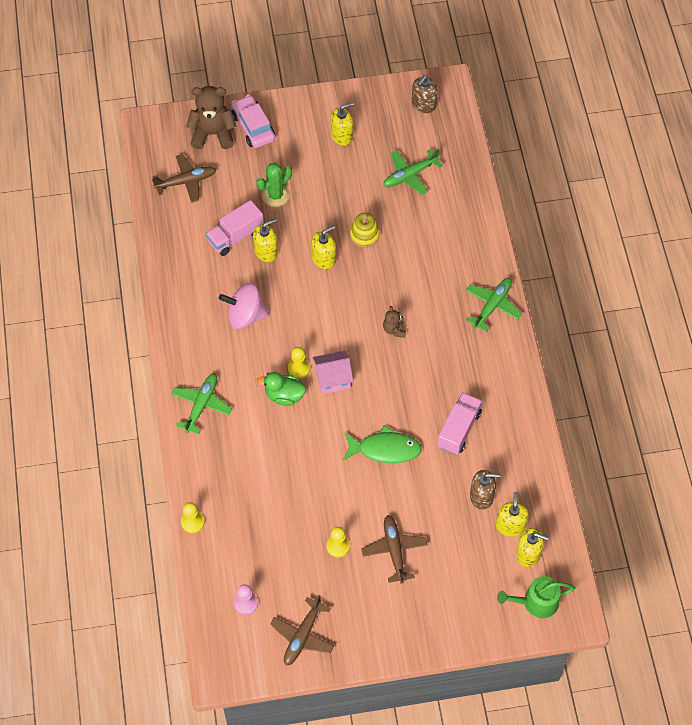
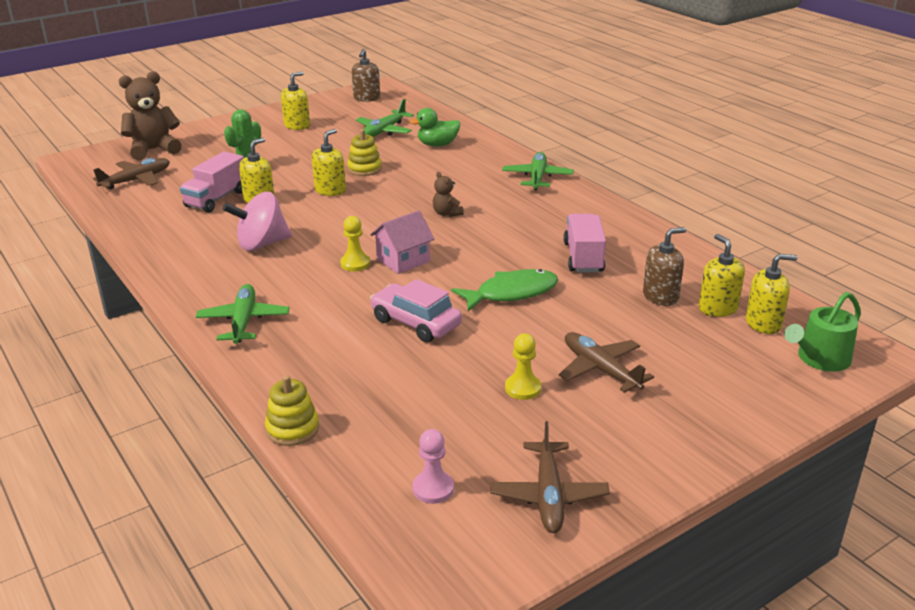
camera: 25 degrees left, 30 degrees down
yellow pawn [181,502,204,533] -> yellow stacking toy [265,375,319,446]
pink car [231,95,275,148] -> pink car moved to [370,279,462,343]
green duck [257,372,306,406] -> green duck moved to [409,108,460,146]

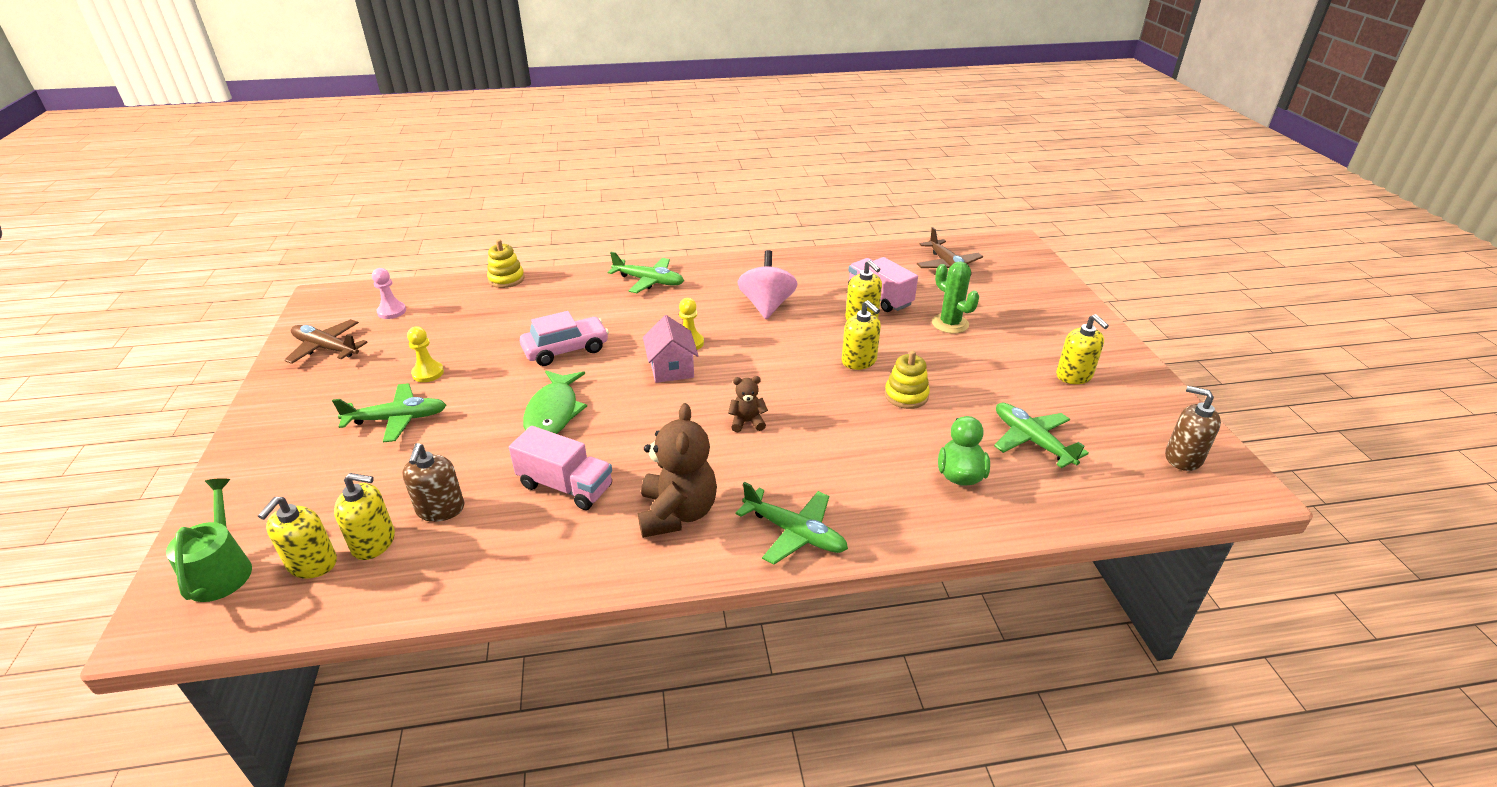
camera: 115 degrees right, 5 degrees up
brown teddy bear [119,71,182,160] -> brown teddy bear moved to [638,403,717,538]
brown plane [559,332,654,393] -> green plane [332,383,446,443]

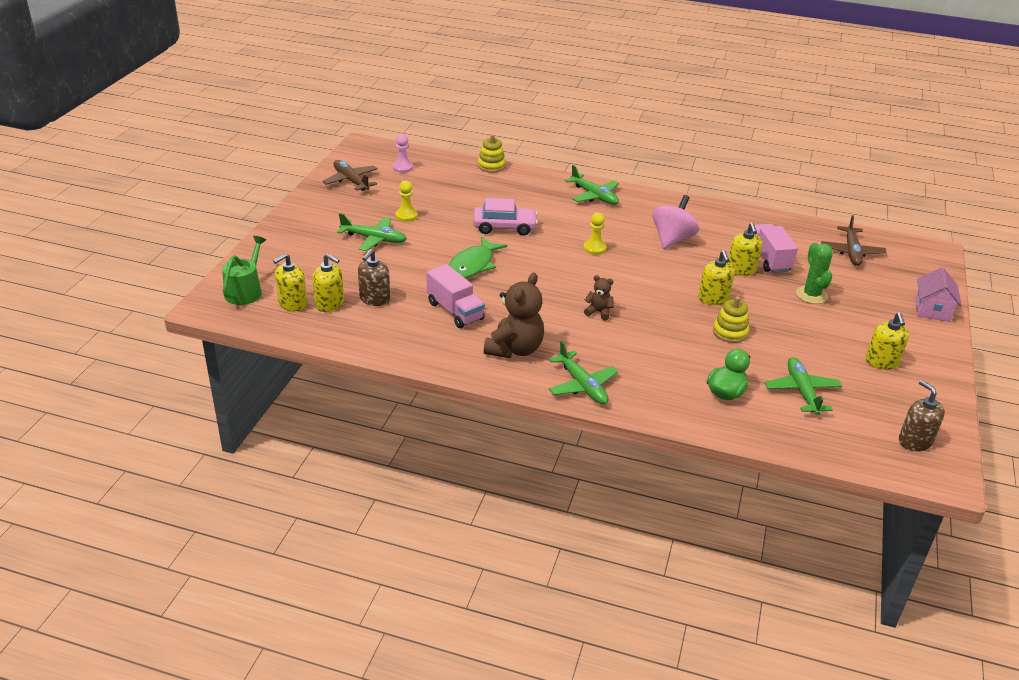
camera: 25 degrees right, 0 degrees up
pink house [643,315,699,383] -> pink house moved to [915,267,962,322]

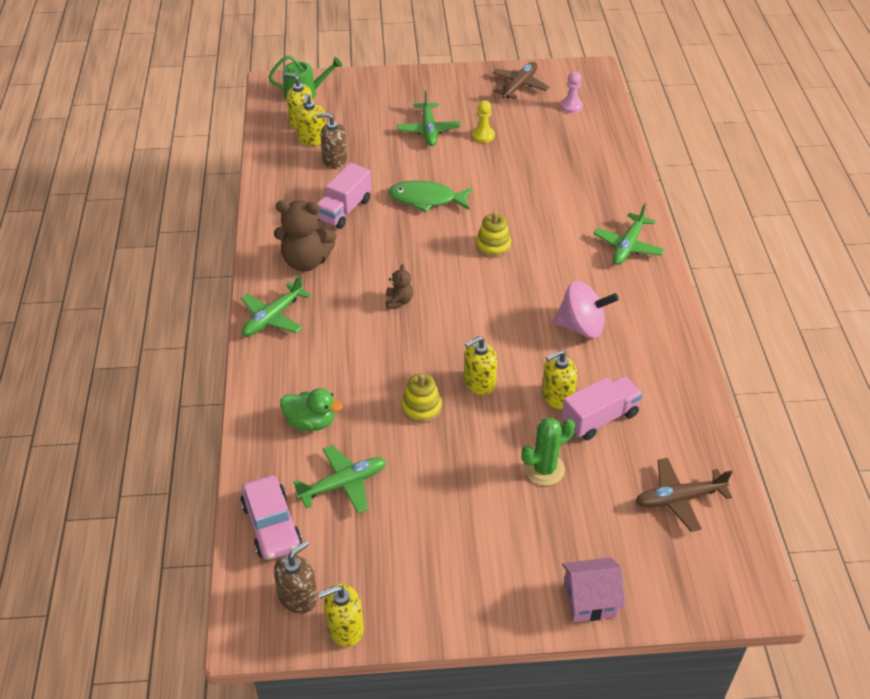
camera: 70 degrees right, 10 degrees up
pink car [473,198,538,236] -> pink car moved to [240,476,302,560]
yellow stacking toy [478,134,506,173] -> yellow stacking toy moved to [476,212,511,258]
yellow pawn [583,213,606,255] -> none
yellow soap dispenser [866,312,909,370] -> yellow soap dispenser moved to [318,584,364,647]

